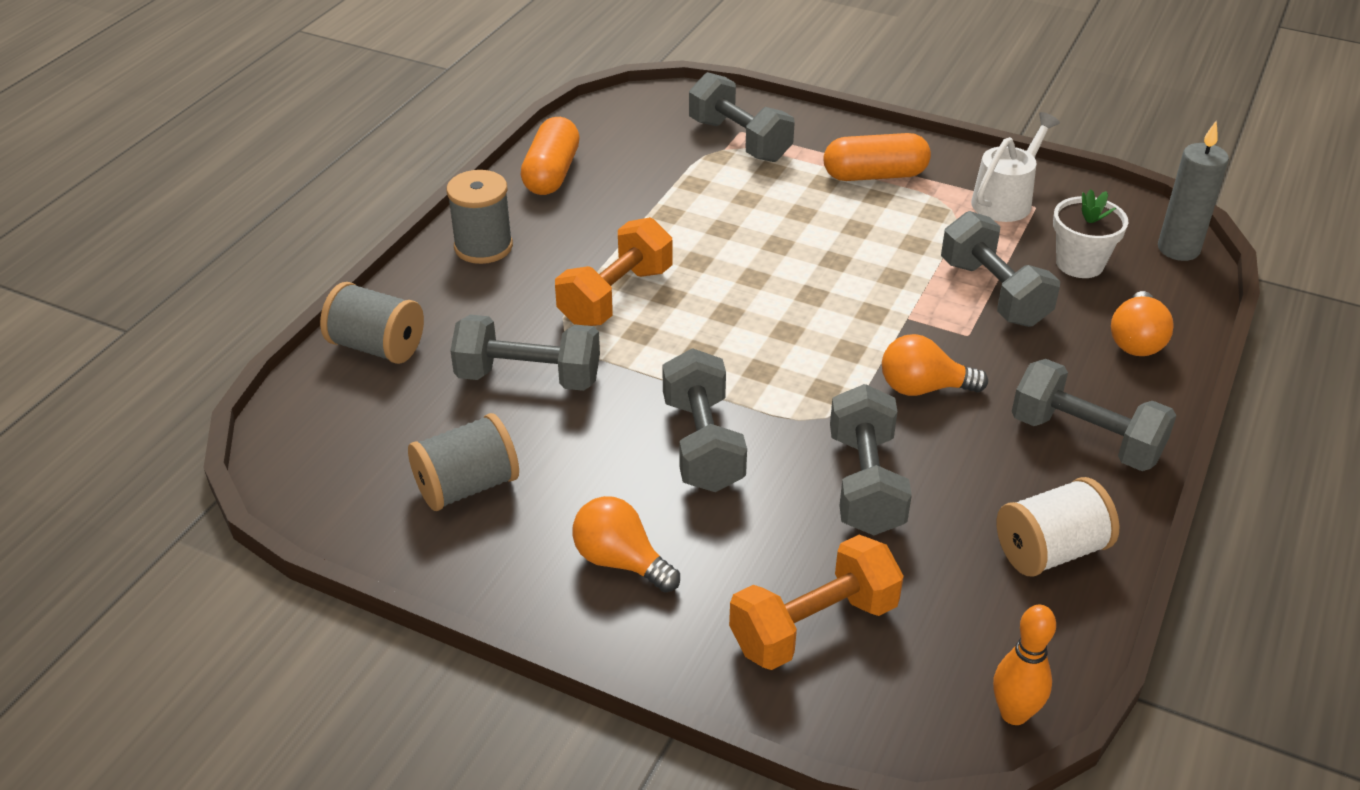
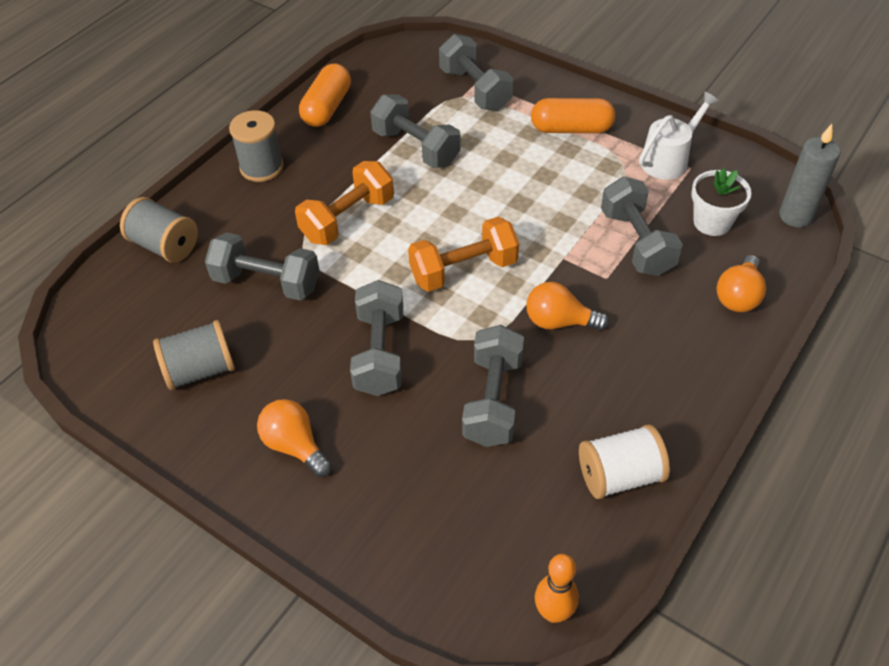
camera: 10 degrees right, 10 degrees up
orange dumbbell [729,535,904,670] -> orange dumbbell moved to [408,217,519,292]
grey dumbbell [1012,359,1177,471] -> grey dumbbell moved to [370,94,461,168]

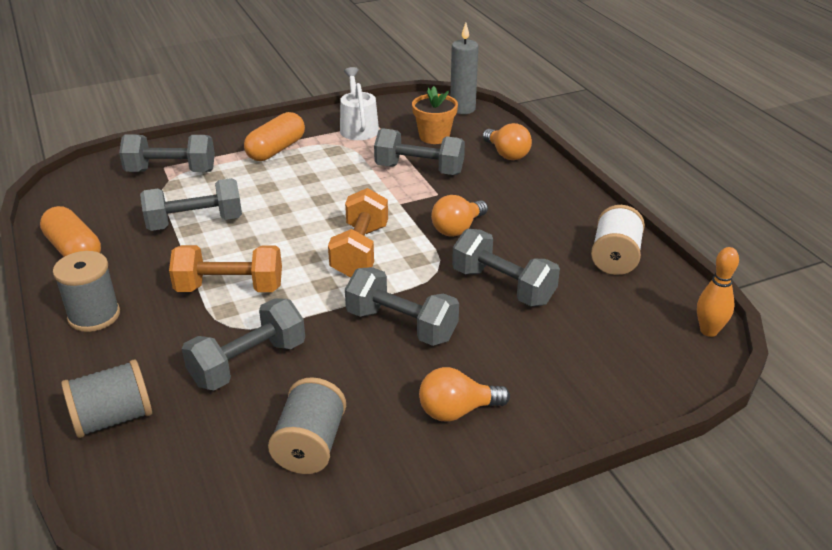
camera: 60 degrees left, 15 degrees down
orange dumbbell [295,161,394,245] -> orange dumbbell turned 75 degrees counterclockwise [169,245,282,292]
white flower pot [691,168,752,236] -> orange flower pot [412,86,458,144]

